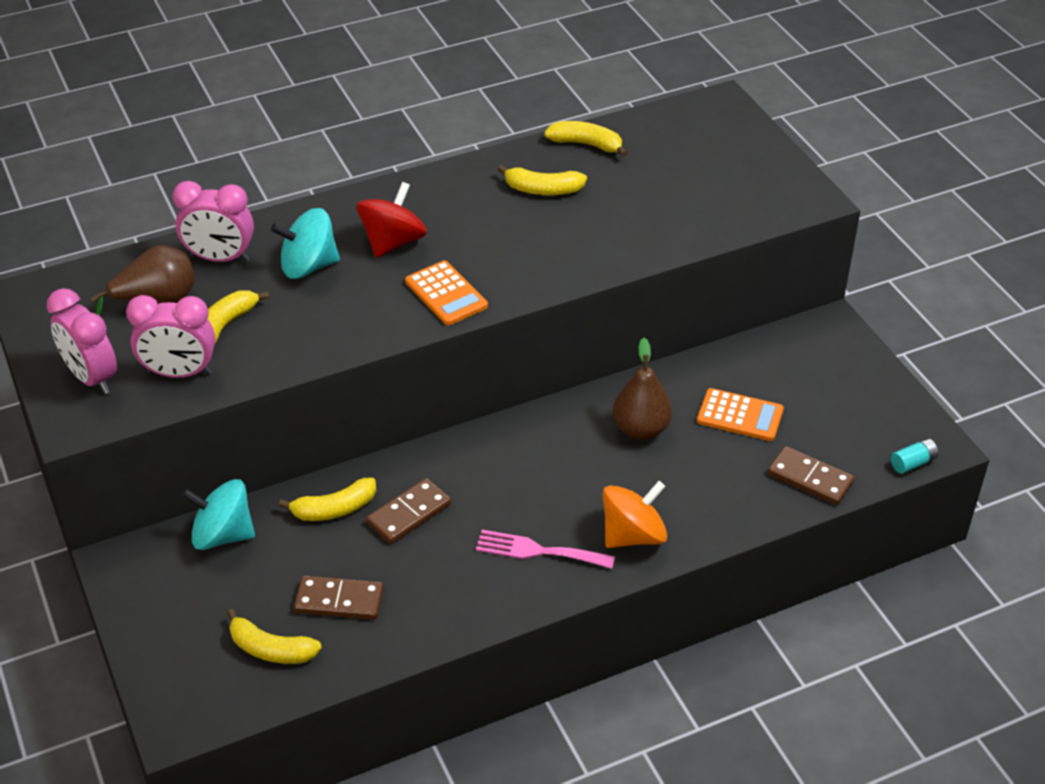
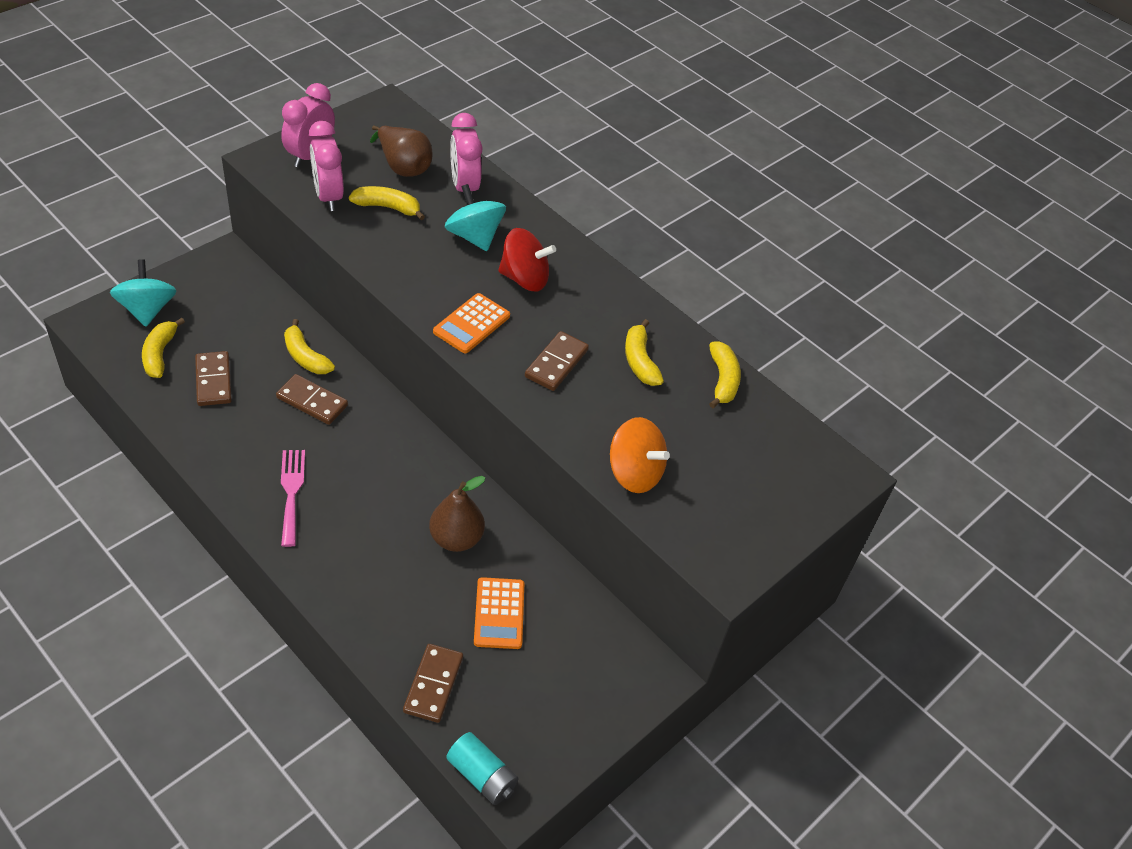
camera: 65 degrees right, 5 degrees up
turquoise spinning top [182,479,255,550] -> turquoise spinning top moved to [110,259,176,327]
orange spinning top [602,481,667,548] -> orange spinning top moved to [610,417,670,493]
turquoise battery [891,438,939,474] -> turquoise battery [446,732,518,805], size x1.51
none -> brown domino [525,331,589,391]

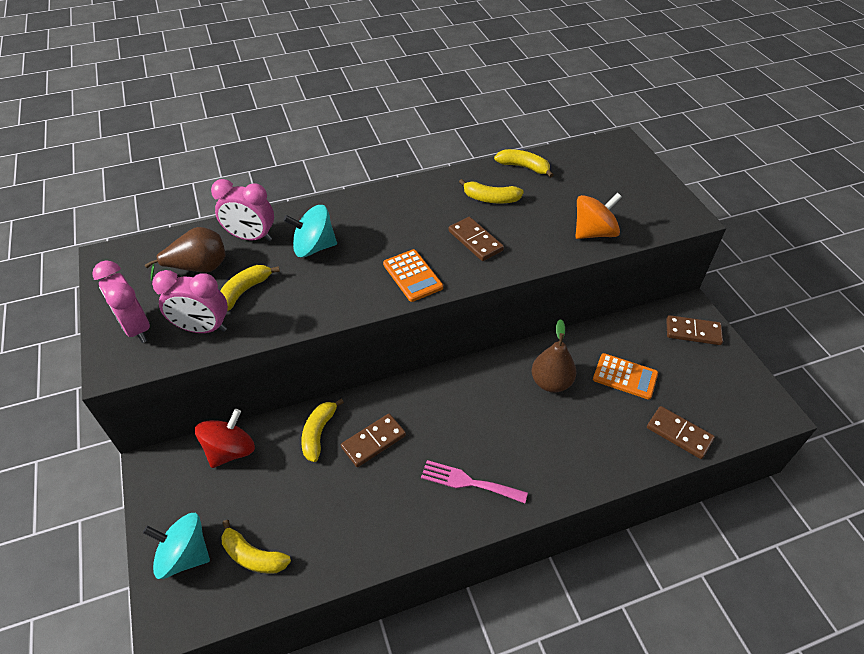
camera: 60 degrees left, 0 degrees up
brown domino [195,351,232,406] -> brown domino moved to [666,315,723,345]
yellow banana [284,319,335,374] -> yellow banana turned 120 degrees clockwise [301,398,344,462]
turquoise battery [446,732,518,805] -> none
red spinning top [498,228,556,291] -> red spinning top moved to [195,409,255,468]

